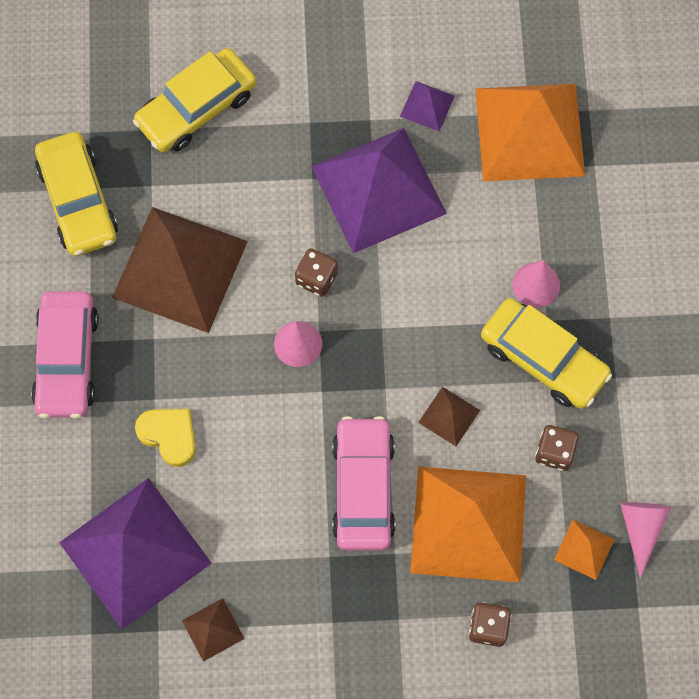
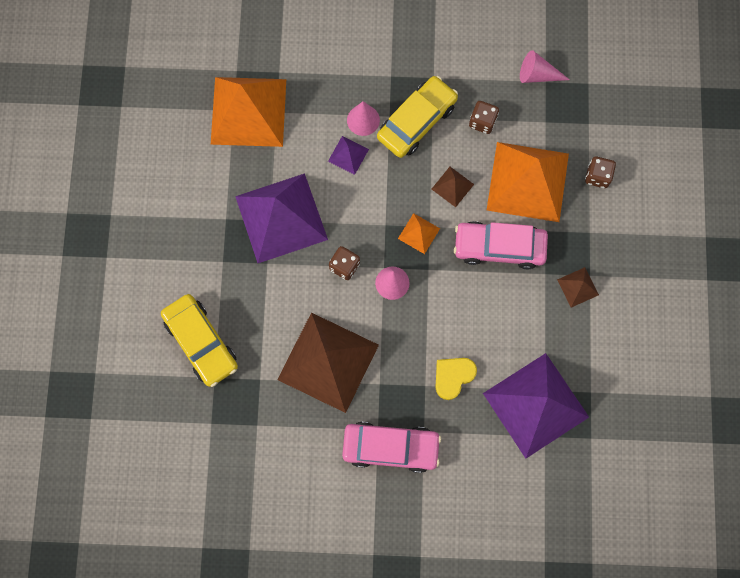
camera: 85 degrees left, 5 degrees up
yellow car [35,132,118,256] -> none
brown pyramid [182,598,245,662] -> brown pyramid moved to [557,267,599,308]
purple pyramid [400,81,455,131] -> purple pyramid moved to [328,136,369,175]
orange pyramid [554,519,615,580] -> orange pyramid moved to [398,213,440,254]

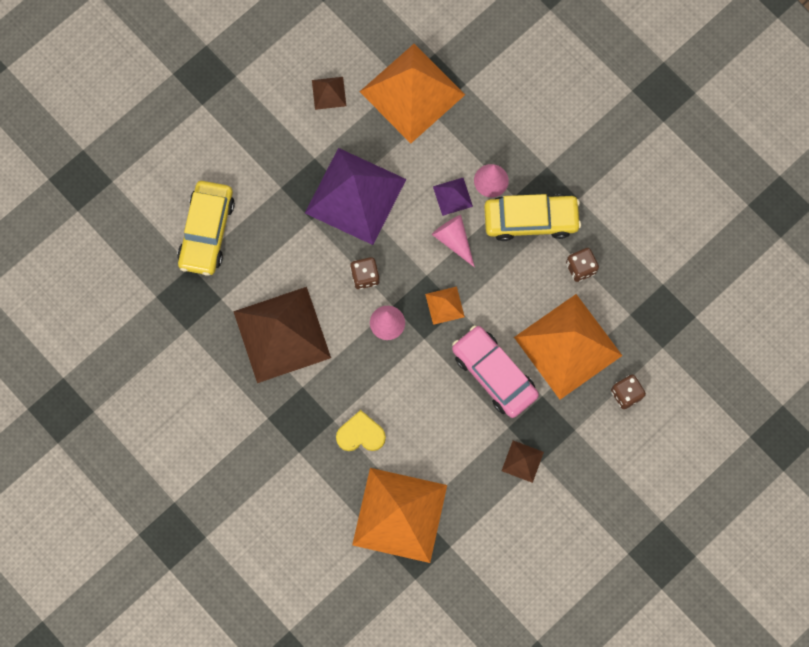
camera: 45 degrees right, 0 degrees up
pink car [342,422,441,473] -> none
brown pyramid [432,167,474,207] -> brown pyramid moved to [312,77,346,110]
purple pyramid [483,353,589,458] -> orange pyramid [352,468,447,563]
pink cone [520,50,570,83] -> pink cone moved to [432,215,475,267]

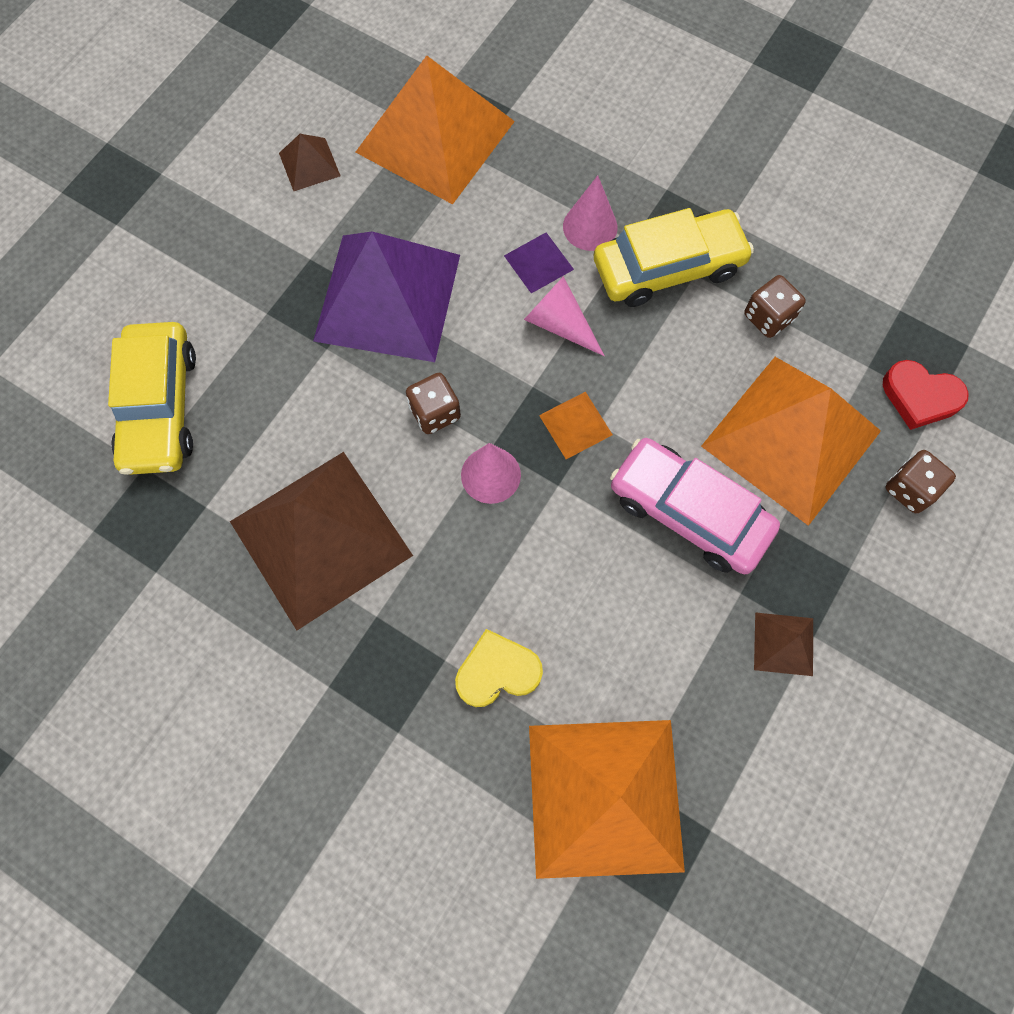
camera: 15 degrees left, 5 degrees down
none -> red heart [883,360,969,430]

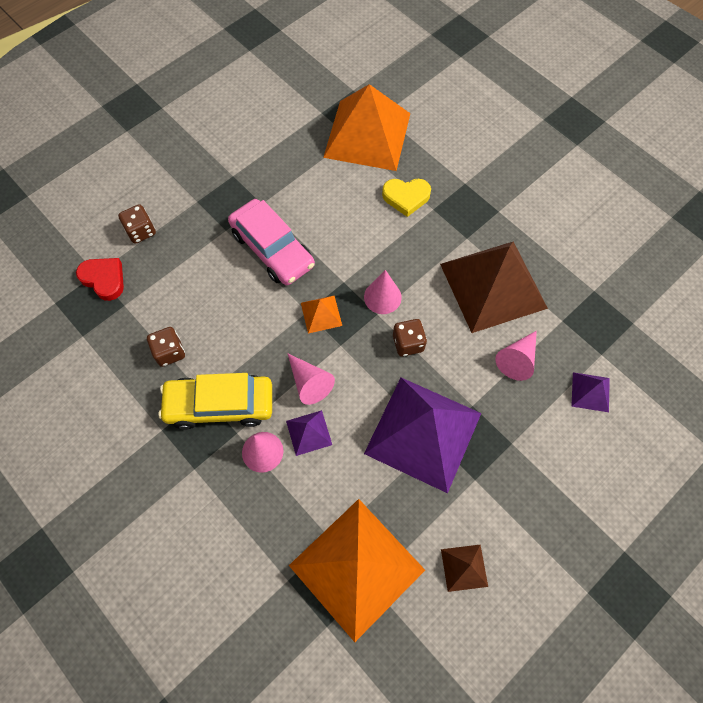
camera: 165 degrees left, 5 degrees down
yellow car [108,322,196,475] -> purple pyramid [571,372,610,412]
orange pyramid [701,357,881,526] -> none
brown pyramid [754,612,813,676] -> none
none -> pink cone [495,331,537,381]

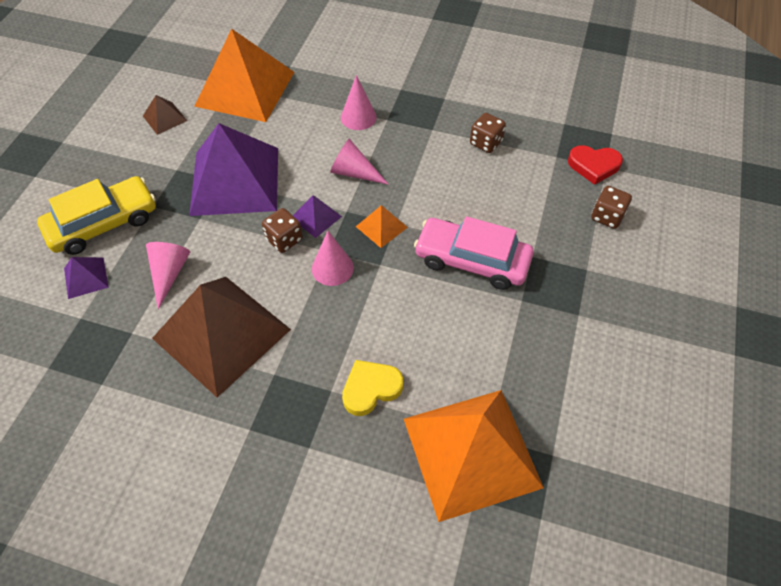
camera: 150 degrees right, 10 degrees down
yellow car [158,373,272,430] -> yellow car moved to [37,176,156,255]
purple pyramid [286,410,332,456] -> purple pyramid moved to [293,195,342,238]

